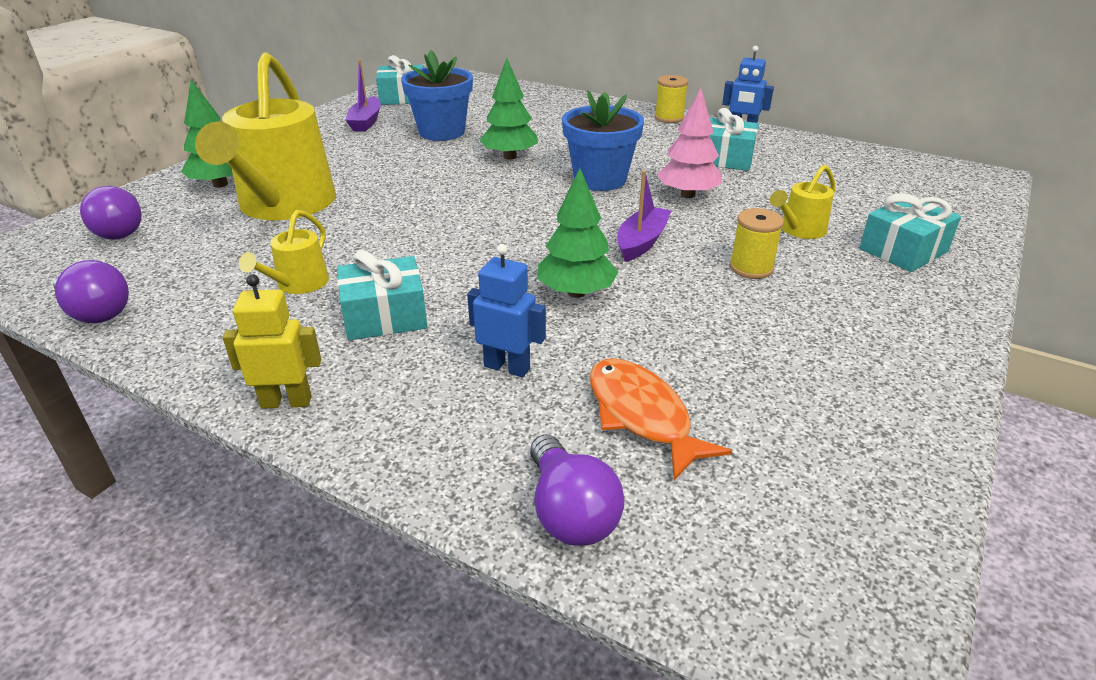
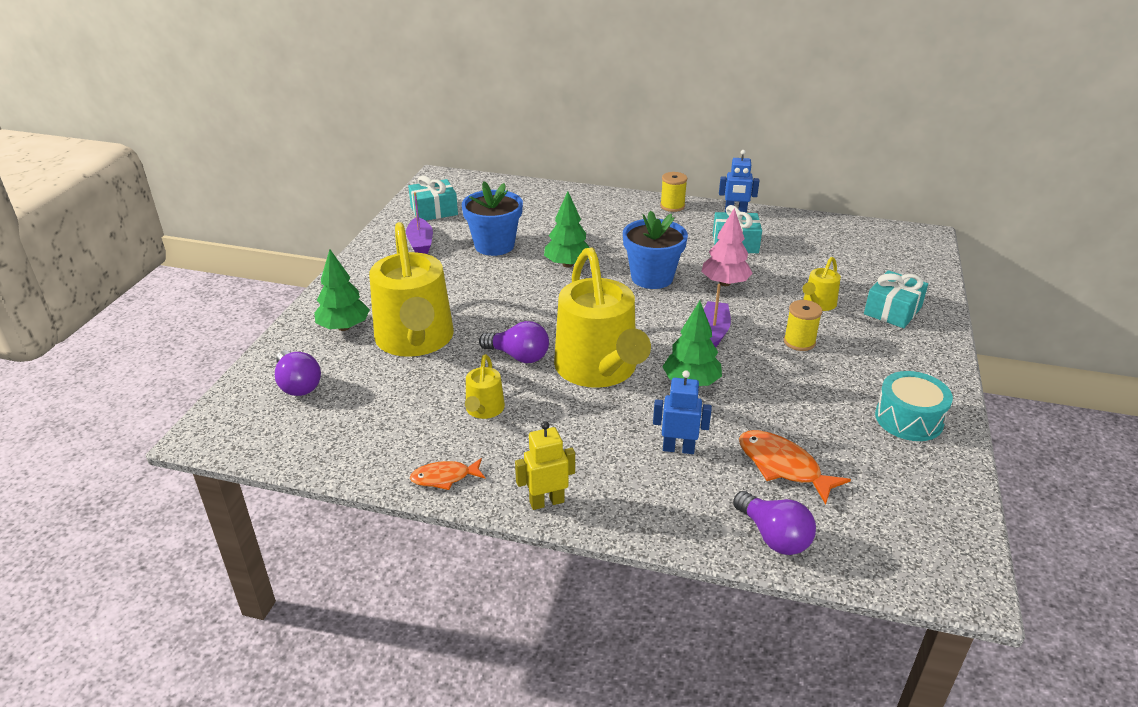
camera: 15 degrees left, 0 degrees up
purple light bulb [53,260,129,323] -> purple light bulb moved to [479,321,549,363]
turquoise gift [337,250,427,340] -> none
none -> orange fish [410,458,485,490]
none -> yellow watering can [554,247,651,388]
none -> turquoise drum [875,371,953,441]

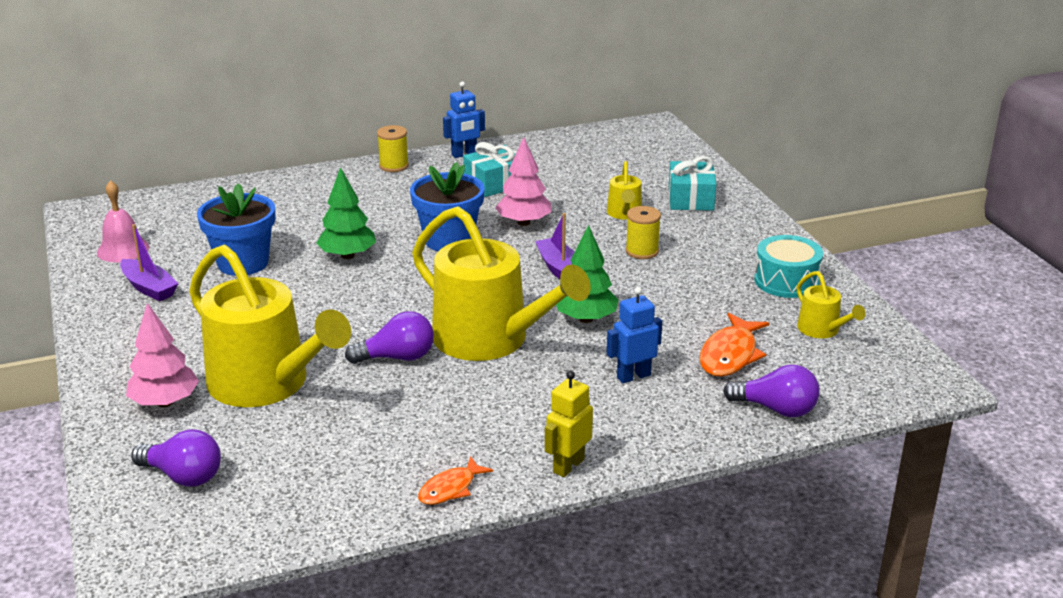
camera: 35 degrees left, 5 degrees down
green tree [314,249,370,331] -> pink tree [126,303,199,407]
turquoise gift [408,176,458,221] -> pink bell [97,180,149,262]
yellow watering can [465,354,505,419] -> yellow watering can moved to [797,271,866,338]
orange fish [739,430,851,505] -> orange fish turned 75 degrees counterclockwise [699,313,769,377]

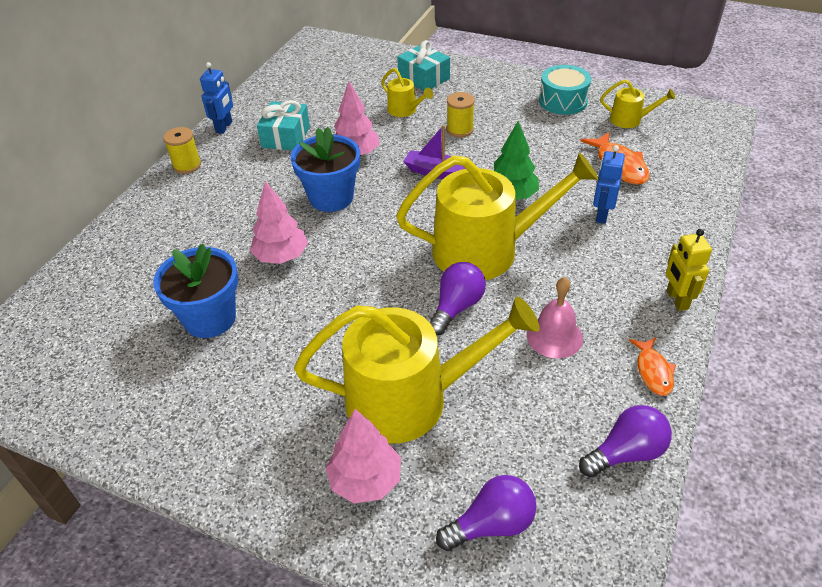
camera: 45 degrees left, 15 degrees up
pink bell [97,180,149,262] -> pink bell moved to [527,277,583,359]
purple boat [120,224,179,301] -> none
green tree [316,167,376,259] -> pink tree [250,181,308,264]
purple light bulb [723,365,820,417] -> purple light bulb moved to [579,405,672,477]

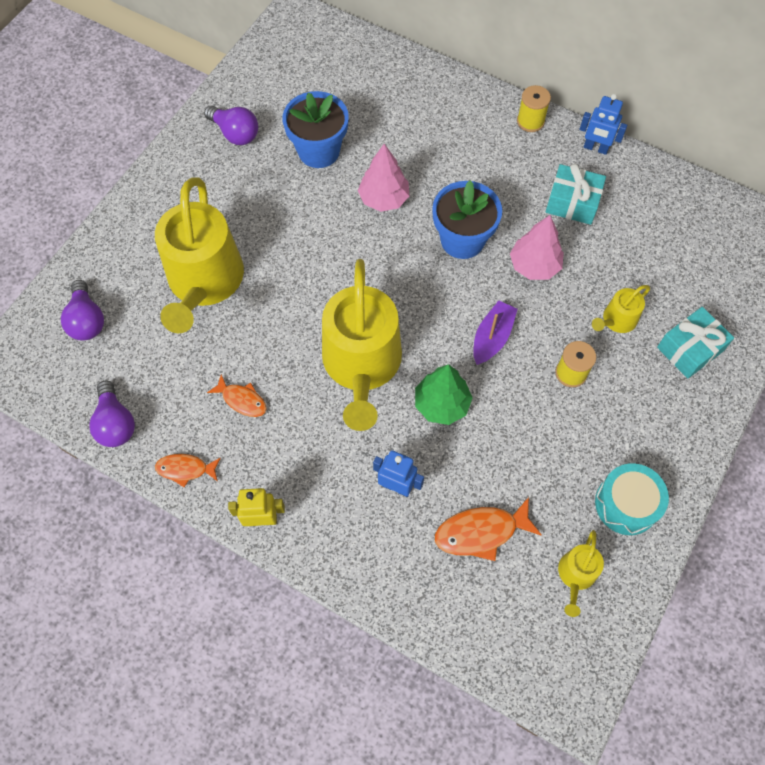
camera: 95 degrees right, 20 degrees up
pink tree [326,409,401,503] -> none
purple light bulb [430,262,486,335] -> purple light bulb moved to [204,106,258,145]
pink bell [527,277,583,359] -> orange fish [207,375,267,417]

